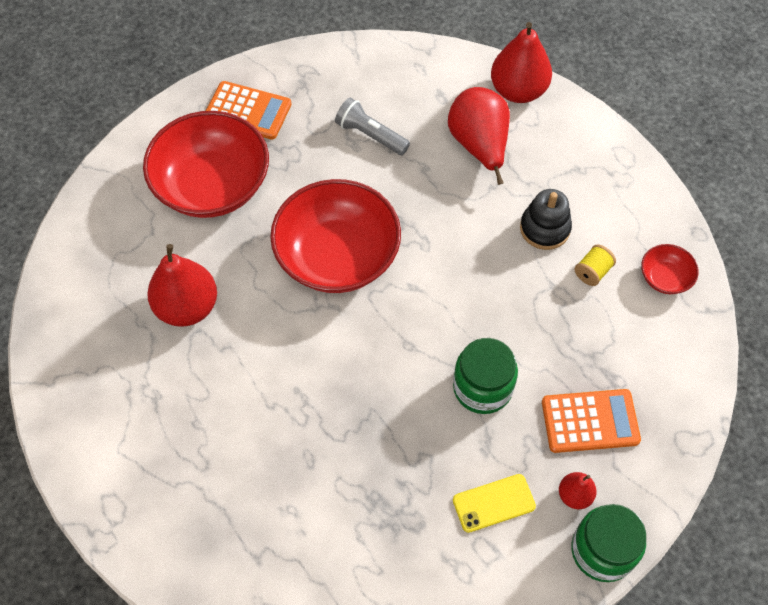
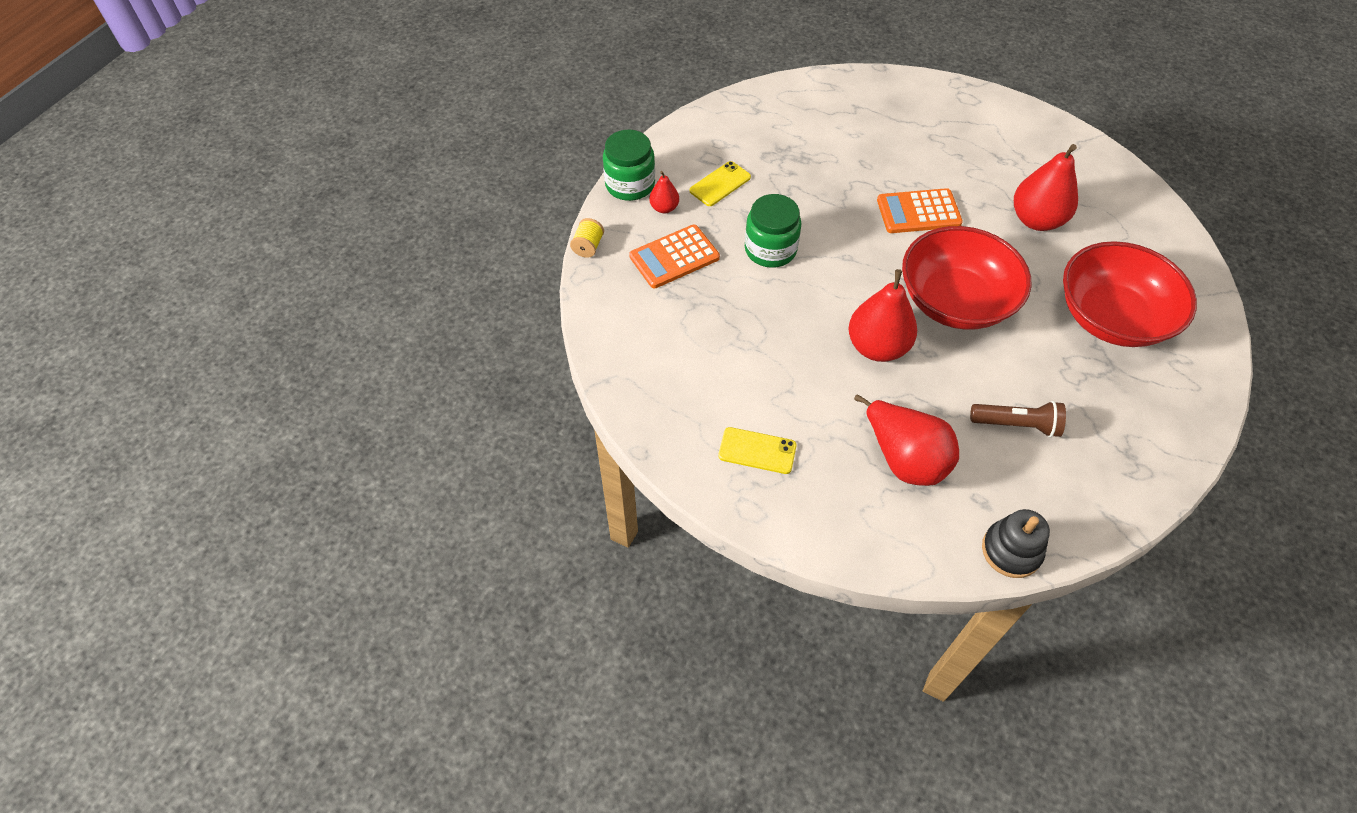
camera: 155 degrees right, 5 degrees down
orange calculator [206,81,291,140] -> orange calculator moved to [877,188,963,233]
grey flashlight [335,97,410,155] -> brown flashlight [970,401,1066,437]
red pear [491,22,552,103] -> red pear moved to [848,269,917,362]
black stacking toy [520,189,572,250] -> black stacking toy moved to [982,509,1050,578]
yellow spool [575,244,616,286] -> yellow spool moved to [570,218,604,258]
red bowl [641,244,699,294] -> none
none -> yellow phone [718,427,797,474]

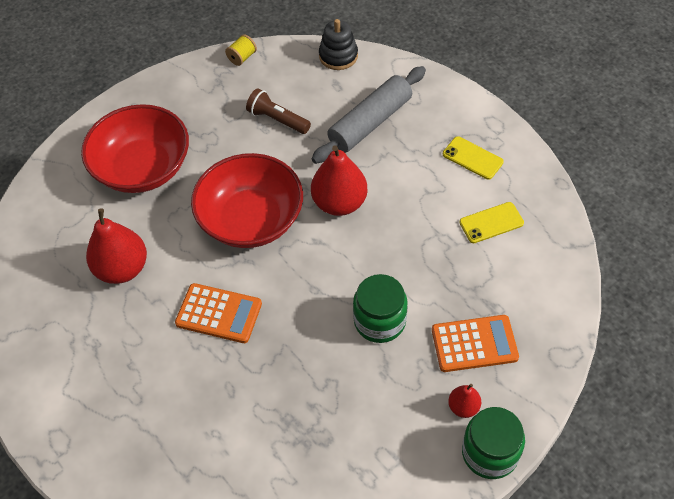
camera: 155 degrees left, 0 degrees up
yellow spool [570,218,604,258] -> yellow spool moved to [225,34,257,66]
yellow phone [690,161,751,206] -> yellow phone moved to [459,202,524,243]
red pear [854,394,959,486] -> grey rolling pin [312,66,426,164]

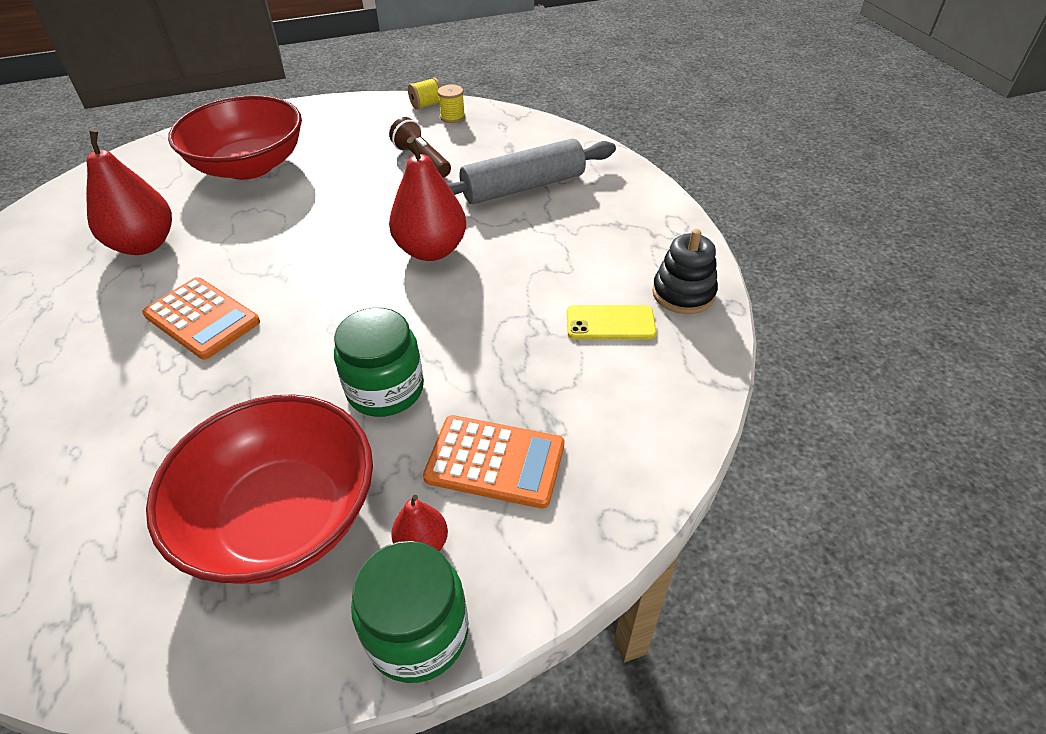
camera: 20 degrees right, 10 degrees down
red bowl [191,153,303,248] -> red bowl moved to [146,394,373,584]
black stacking toy [319,19,358,70] -> black stacking toy moved to [652,229,718,314]
yellow phone [443,136,504,180] -> none
none -> yellow spool [437,85,465,123]

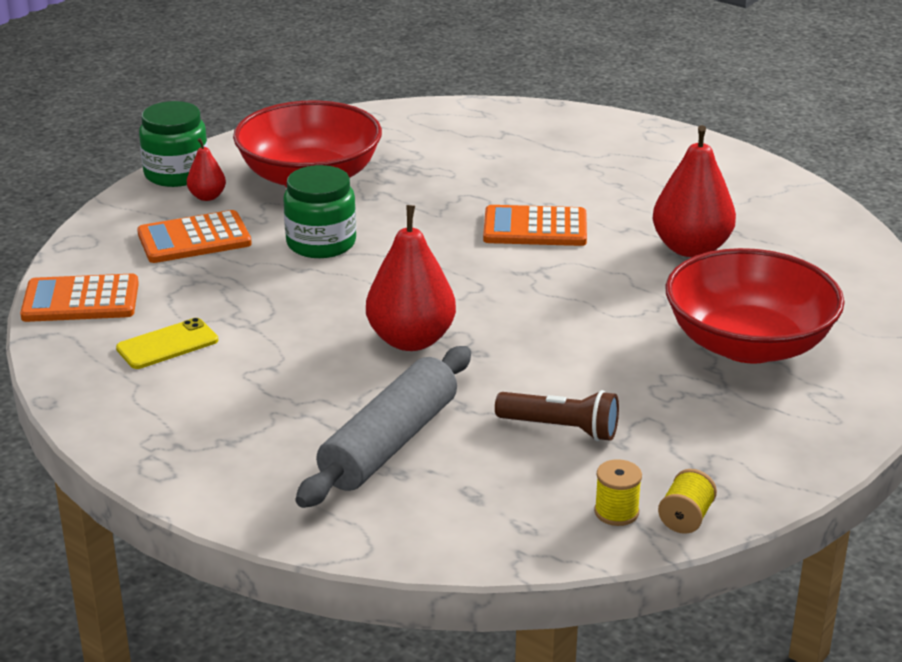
camera: 145 degrees right, 15 degrees down
black stacking toy [652,229,718,314] -> none
none -> orange calculator [20,274,139,322]

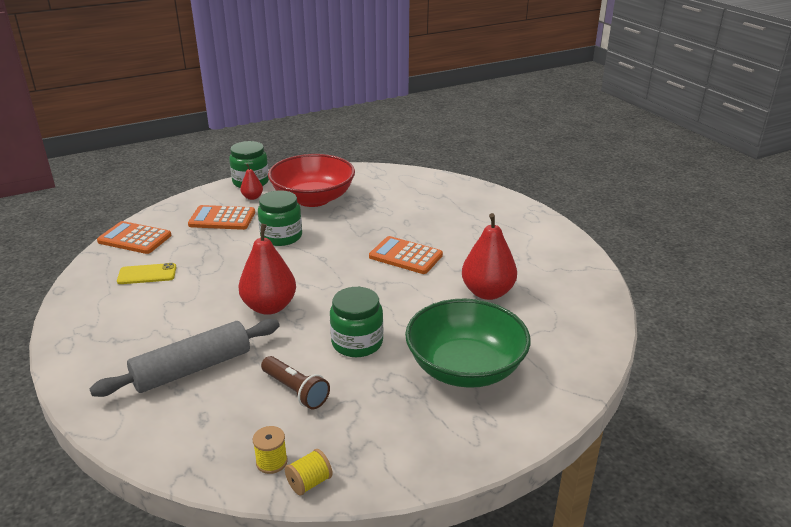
camera: 25 degrees right, 0 degrees up
red bowl [665,248,844,364] -> green bowl [405,299,531,388]
none -> green jar [330,287,383,357]

